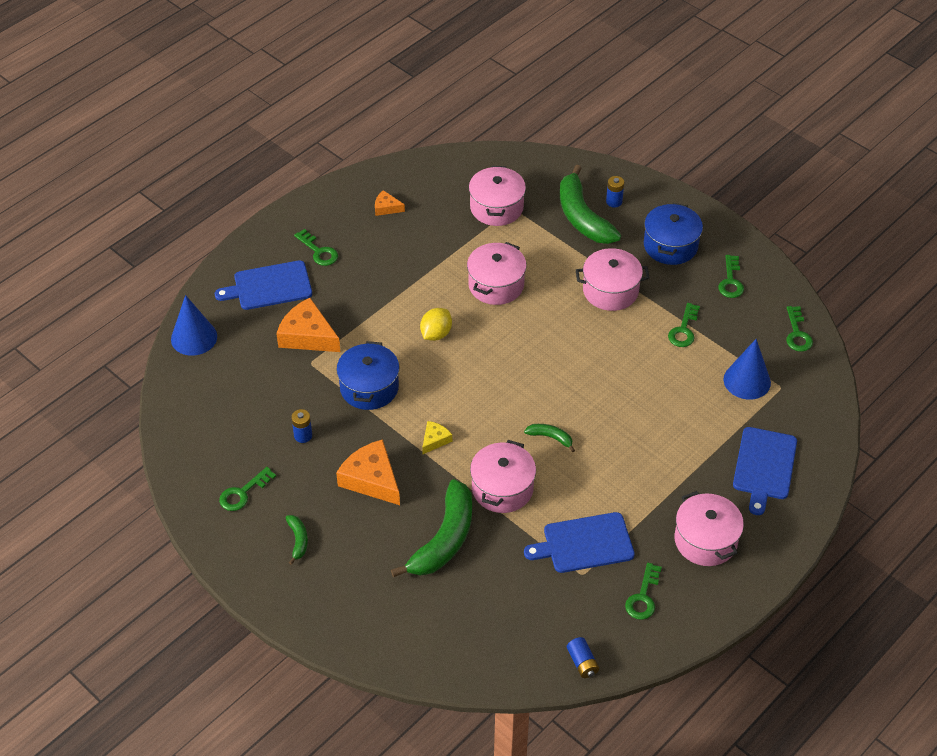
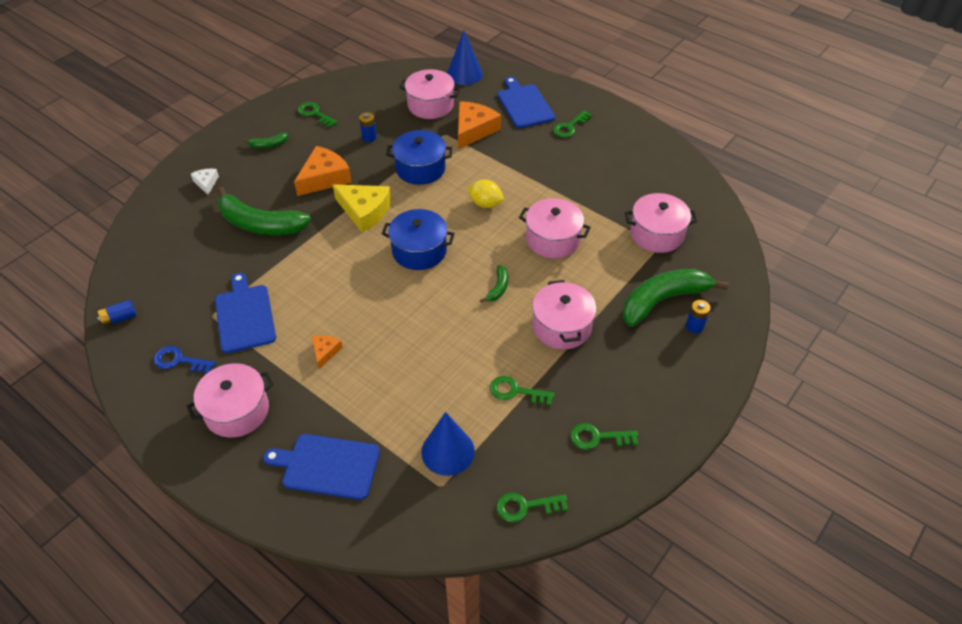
camera: 85 degrees right, 0 degrees up
orange cheese [375,190,405,216] -> orange cheese moved to [312,335,343,369]
yellow cheese [422,421,452,454] -> yellow cheese [333,184,391,232], size x1.96
pink pot [470,440,536,513] -> pink pot moved to [399,69,461,119]
green banana [524,424,575,452] -> green banana moved to [480,265,508,303]
green key [625,563,662,620] -> blue key [154,346,216,374]
blue pot [644,203,703,265] -> blue pot moved to [381,209,455,270]
none -> white cheese [191,169,219,195]

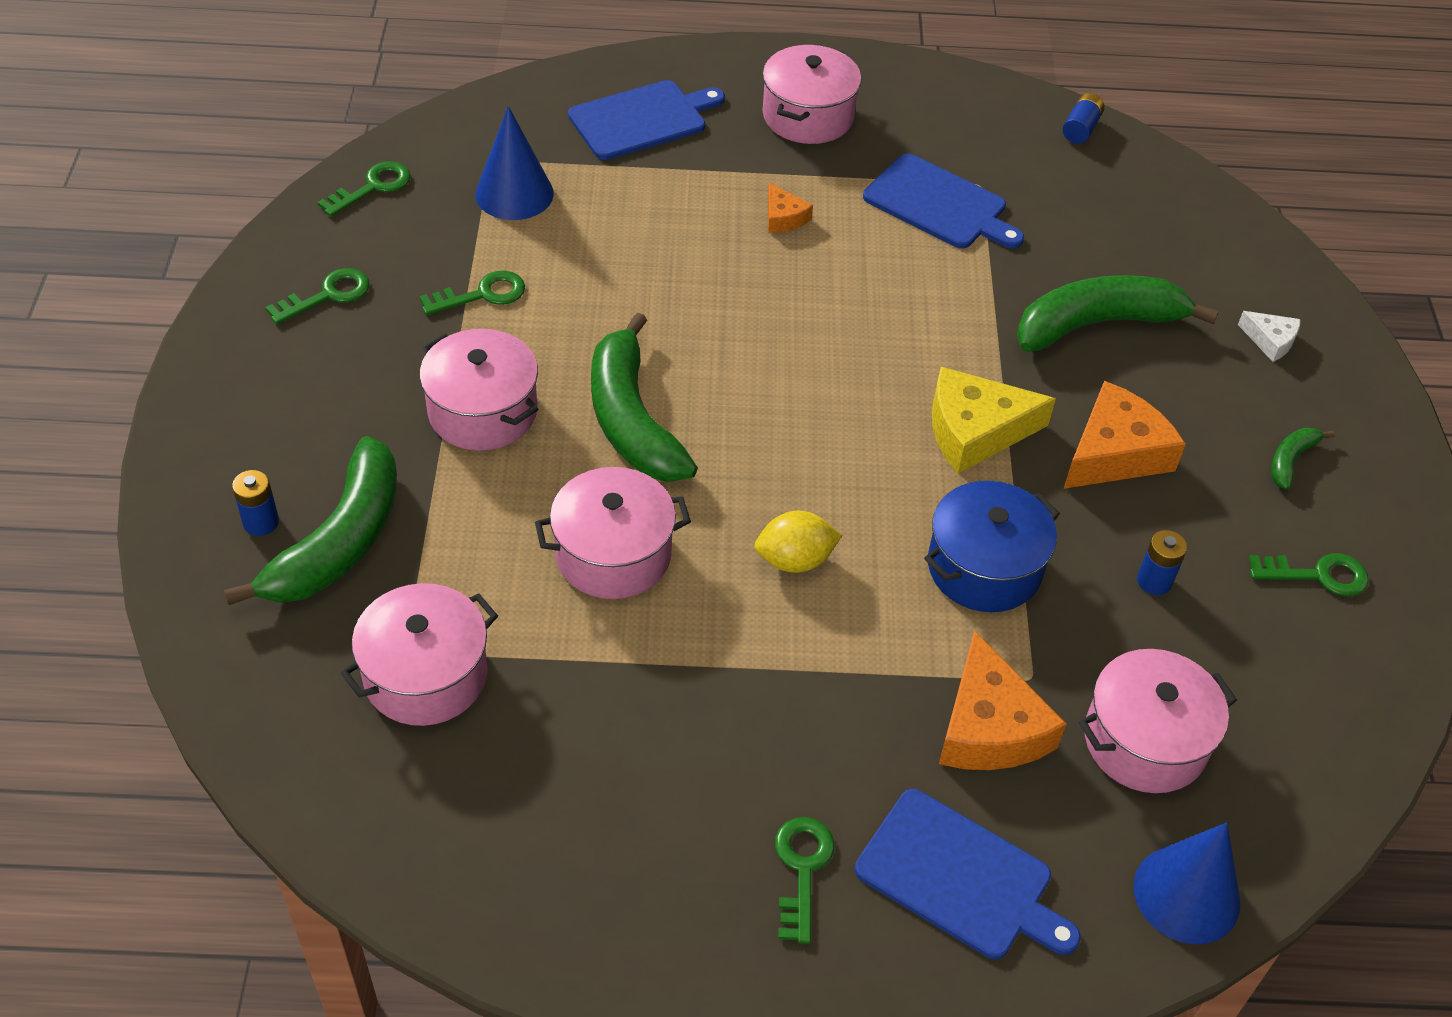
camera: 140 degrees right, 0 degrees up
blue key [154,346,216,374] -> none
orange cheese [294,146,352,196] -> orange cheese turned 135 degrees counterclockwise [1064,381,1186,489]
blue pot [381,209,455,270] -> none
green banana [480,265,508,303] -> green banana [591,312,698,482], size x2.23

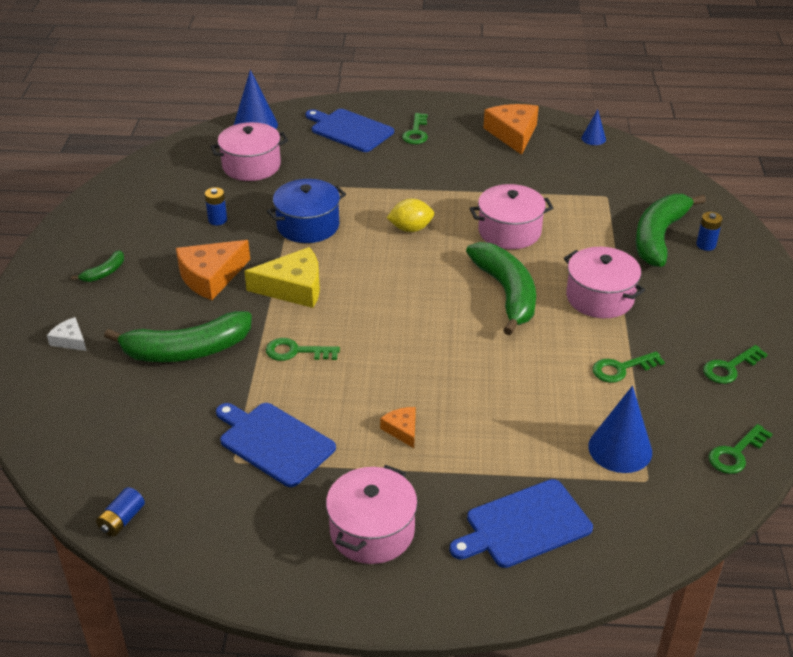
camera: 175 degrees left, 10 degrees down
pink pot [341,583,498,726] -> none
orange cheese [939,630,1067,770] -> orange cheese moved to [484,104,539,155]
green key [1249,553,1369,596] -> green key moved to [266,338,340,361]
none -> blue cone [582,109,606,145]

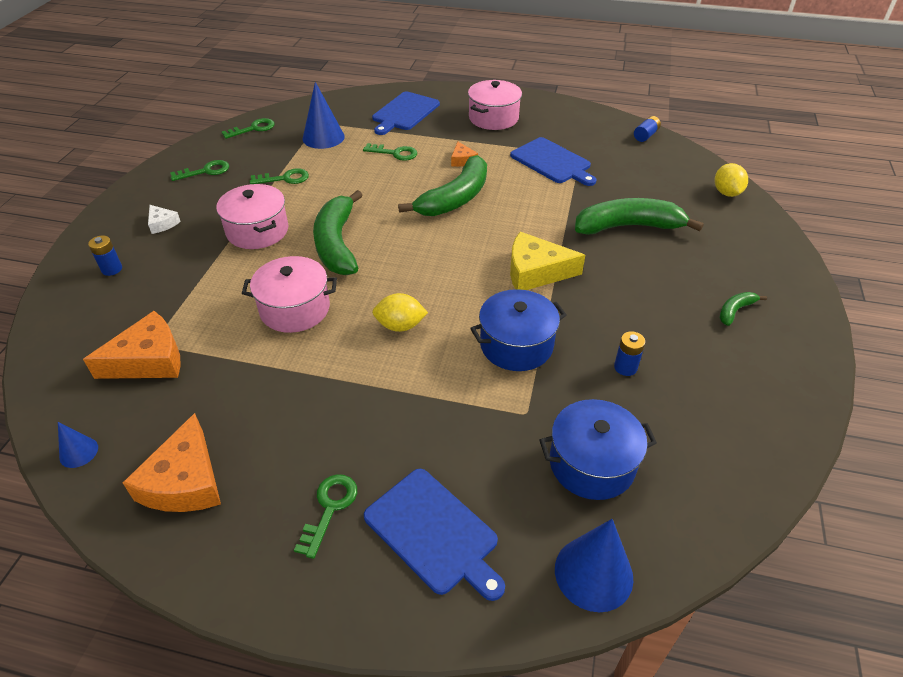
camera: 170 degrees left, 5 degrees up
white cheese [47,317,86,351] -> white cheese moved to [148,205,181,234]
orange cheese [176,240,250,300] -> orange cheese moved to [83,311,181,379]
pink pot [210,122,288,181] -> blue pot [539,399,657,500]
green key [266,338,340,361] -> green key moved to [363,143,417,161]
blue cutting board [450,479,593,568] -> blue cutting board turned 135 degrees clockwise [372,92,440,135]
green banana [635,194,706,267] -> green banana moved to [398,155,487,216]
none -> yellow lemon [715,163,748,197]

